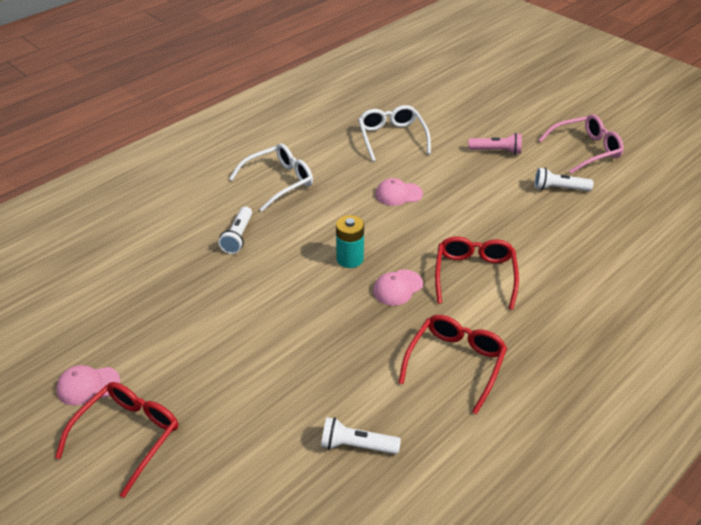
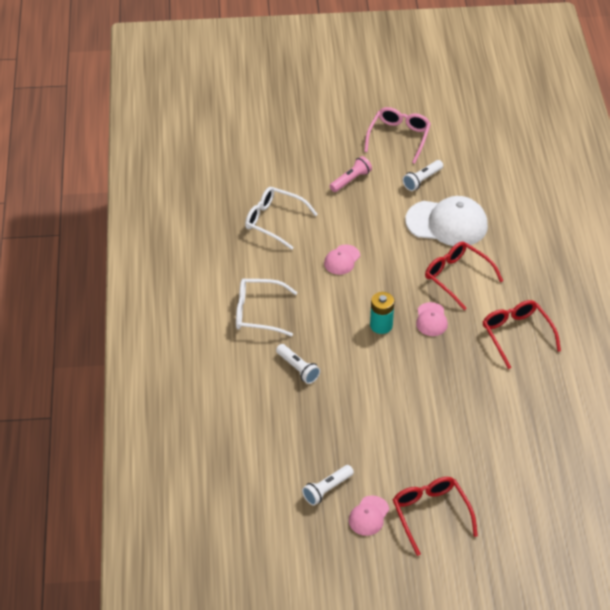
camera: 50 degrees left, 5 degrees up
white glasses [229,143,313,212] -> white glasses turned 90 degrees counterclockwise [236,279,298,336]
white flashlight [321,417,401,454] -> white flashlight moved to [302,465,354,506]
none -> white cap [405,196,488,246]

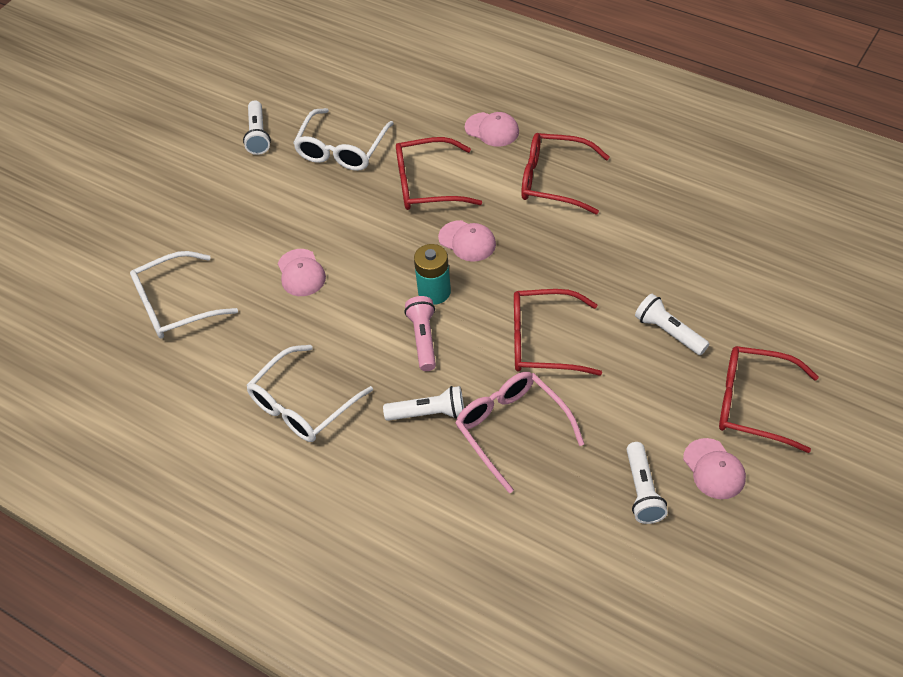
camera: 50 degrees left, 5 degrees up
pink flashlight [330,156,372,192] -> pink flashlight moved to [404,296,436,371]
pink glasses [364,107,431,164] -> pink glasses moved to [455,372,584,493]
white cap [405,196,488,246] -> white glasses [293,108,394,171]
none -> pink cap [465,112,519,147]
none -> red glasses [514,289,602,376]
none -> white flashlight [635,294,709,355]

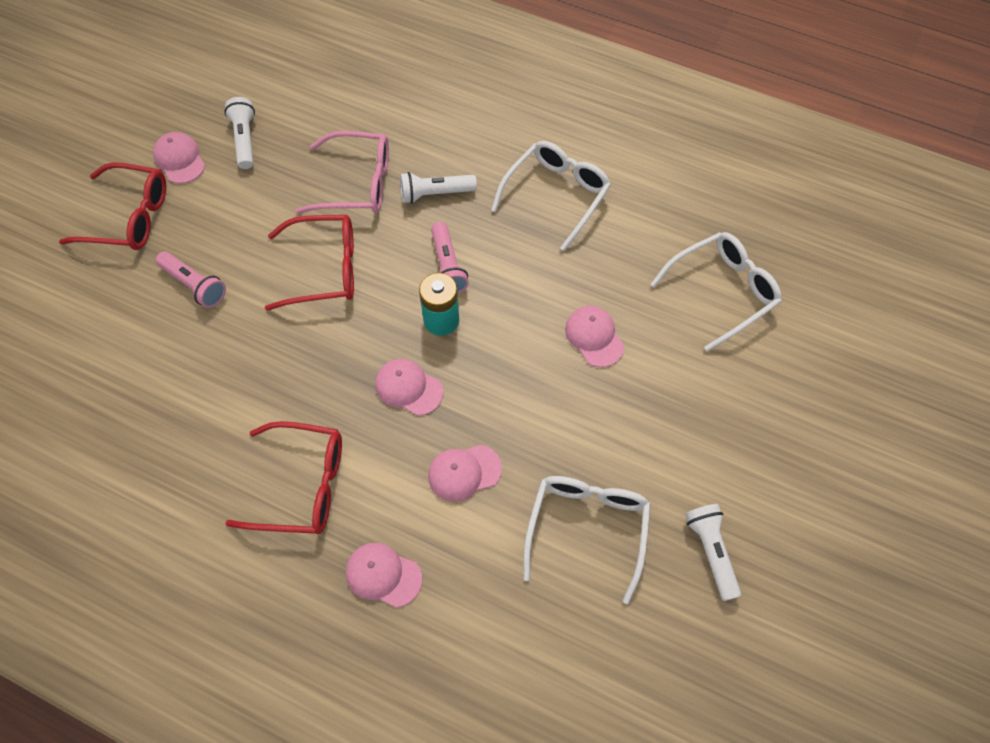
camera: 170 degrees right, 10 degrees up
red glasses [396,137,482,210] -> pink cap [428,444,502,502]
pink glasses [455,372,584,493] -> pink glasses turned 45 degrees counterclockwise [296,131,389,214]
white flashlight [635,294,709,355] -> pink flashlight [156,251,226,308]

